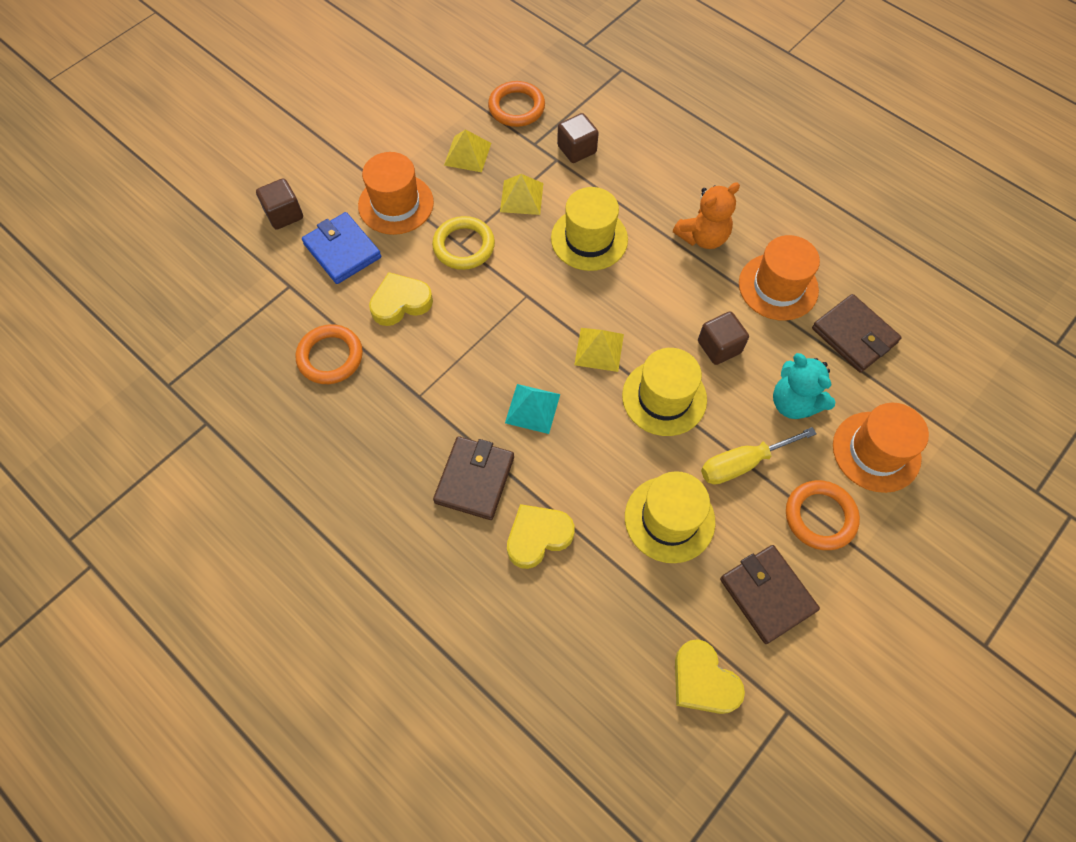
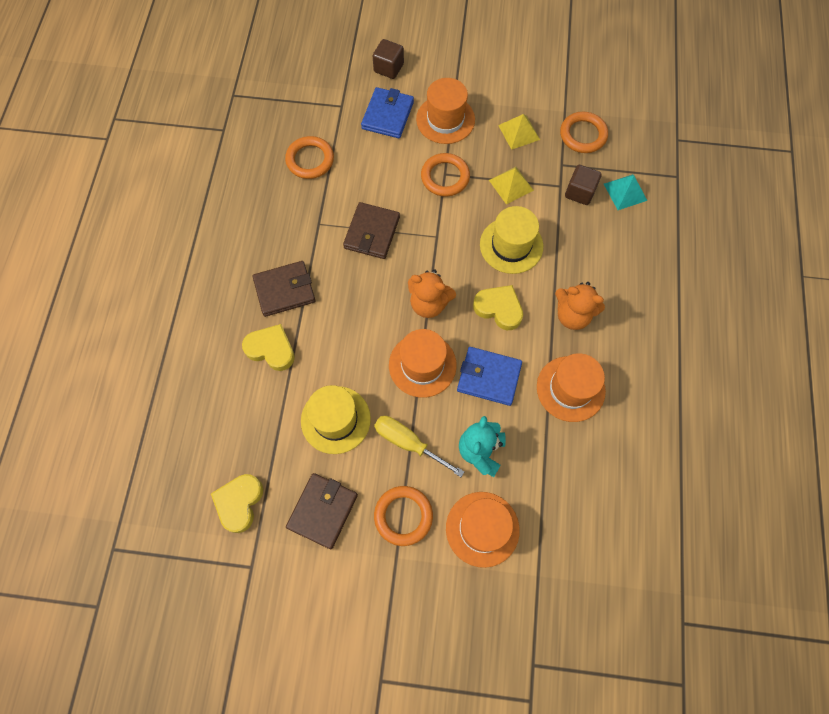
camera: 55 degrees right, 5 degrees up
yellow heart [369,272,433,326] -> yellow heart moved to [473,285,523,330]
yellow ring [432,216,495,270] -> orange ring [421,153,470,197]
turquoise pyramid [505,384,560,434] -> turquoise pyramid moved to [604,174,647,210]
yellow pyramid [574,328,624,372] -> orange teddy bear [408,270,456,318]
yellow hat [622,348,707,436] -> orange hat [389,329,457,398]
brown cube [698,311,749,365] -> blue wallet [457,347,522,406]
brown wallet [812,294,902,372] -> brown wallet moved to [343,202,400,259]

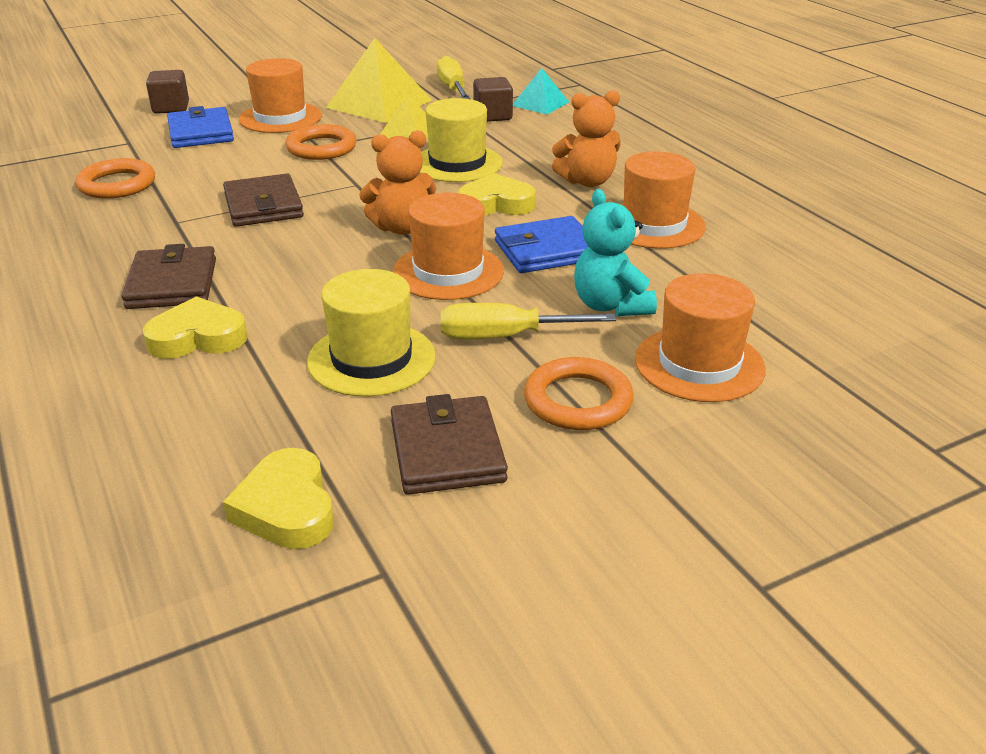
camera: 35 degrees left, 35 degrees down
brown wallet [253,261,315,317] -> brown wallet turned 45 degrees counterclockwise [122,244,216,309]
yellow pyramid [498,114,540,150] -> yellow pyramid [326,38,432,123], size x1.79
orange ring [560,112,608,153] -> yellow screwdriver [437,56,470,99]

